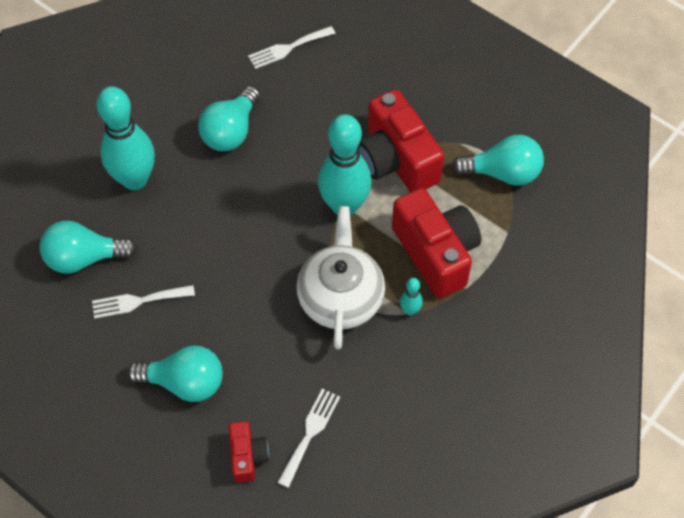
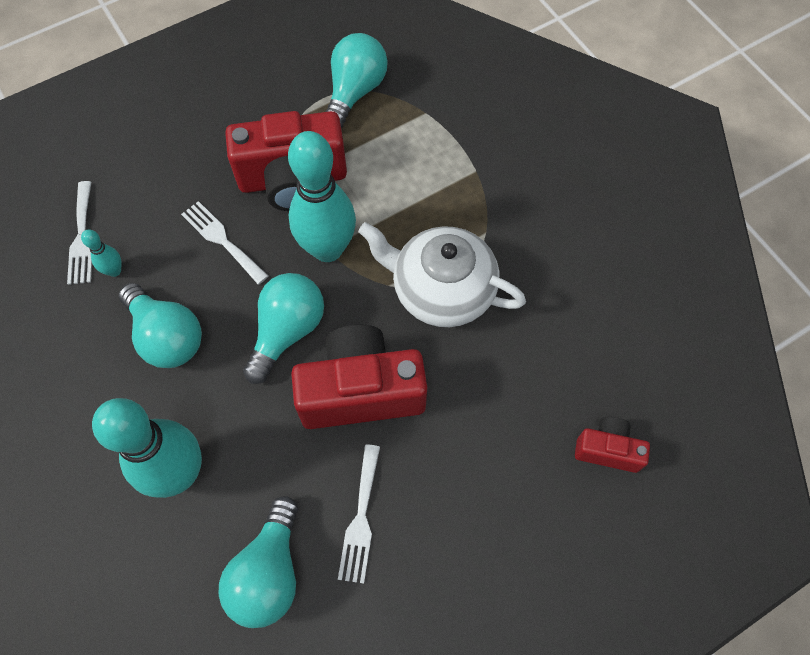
camera: 70 degrees left, 5 degrees up
turquoise light bulb [127,346,223,402] -> turquoise light bulb moved to [243,273,324,384]
white fork [277,389,340,488] -> white fork moved to [181,201,268,285]
red camera [392,188,481,299] -> red camera moved to [291,325,427,429]
turquoise bowling pin [400,278,423,316] -> turquoise bowling pin moved to [81,229,121,277]

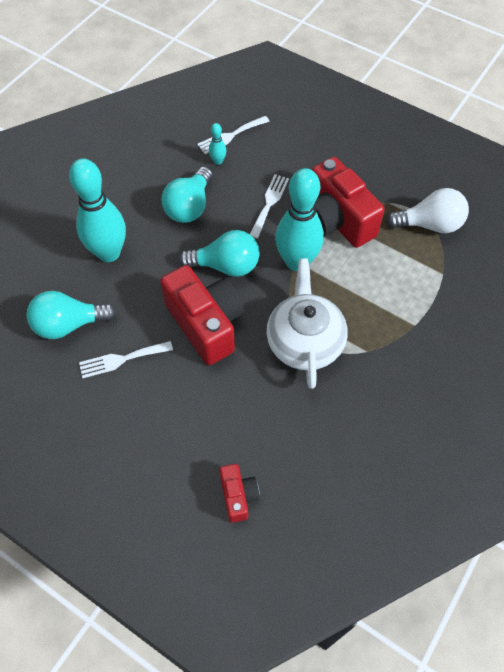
camera: 65 degrees right, 5 degrees down
turquoise light bulb [325,33,388,128] -> white light bulb [386,188,469,233]

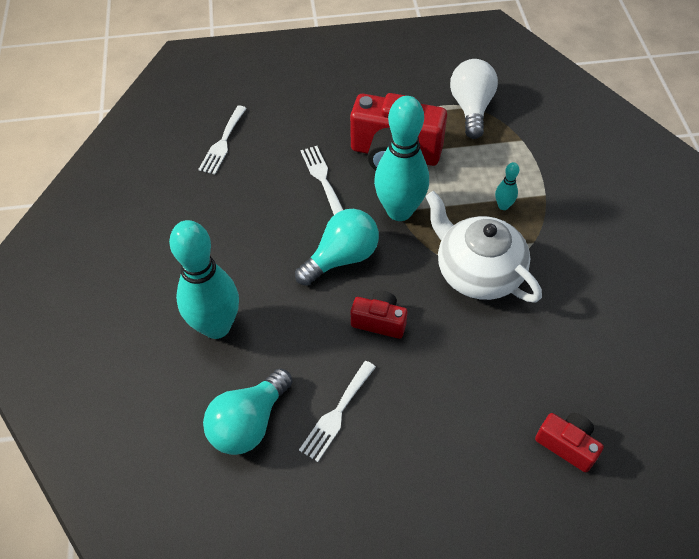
camera: 40 degrees left, 5 degrees down
red camera [160,265,244,365] -> red camera [351,291,407,339], size x0.51
turquoise light bulb [161,167,213,223] -> none
turquoise bowling pin [209,123,226,165] -> turquoise bowling pin moved to [495,162,519,210]
white light bulb [386,188,469,233] -> white light bulb turned 45 degrees counterclockwise [450,59,498,139]

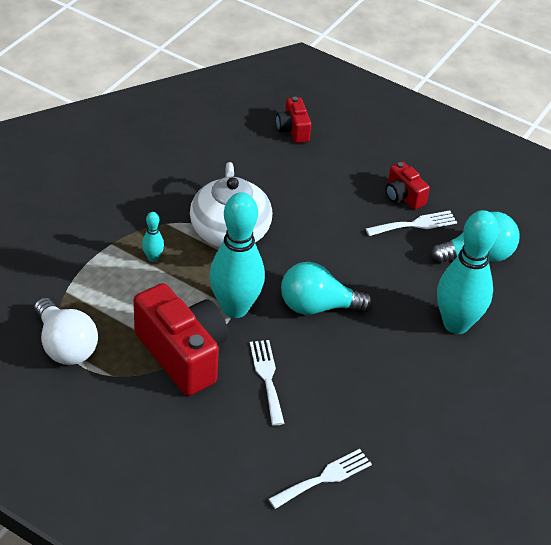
camera: 145 degrees left, 10 degrees down
white fork [300,146,343,215] -> white fork turned 150 degrees clockwise [250,340,284,425]
red camera [351,291,407,339] -> red camera moved to [385,161,430,210]
white light bulb [450,59,498,139] -> white light bulb turned 75 degrees counterclockwise [34,298,98,365]

